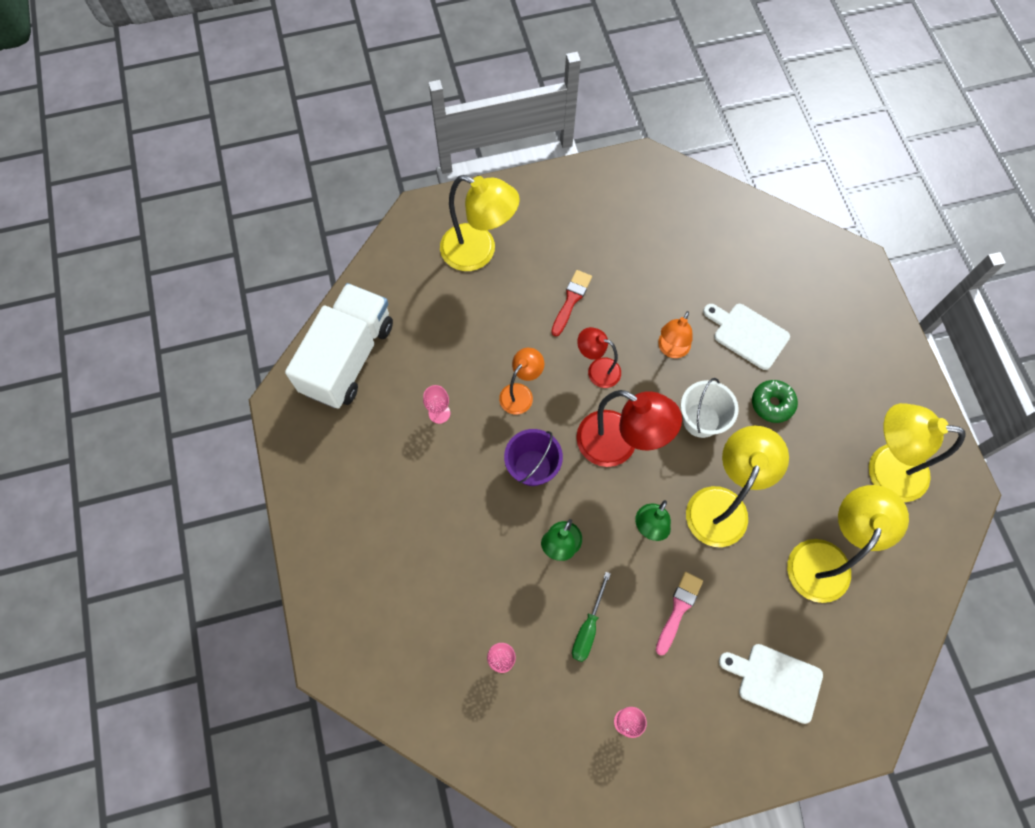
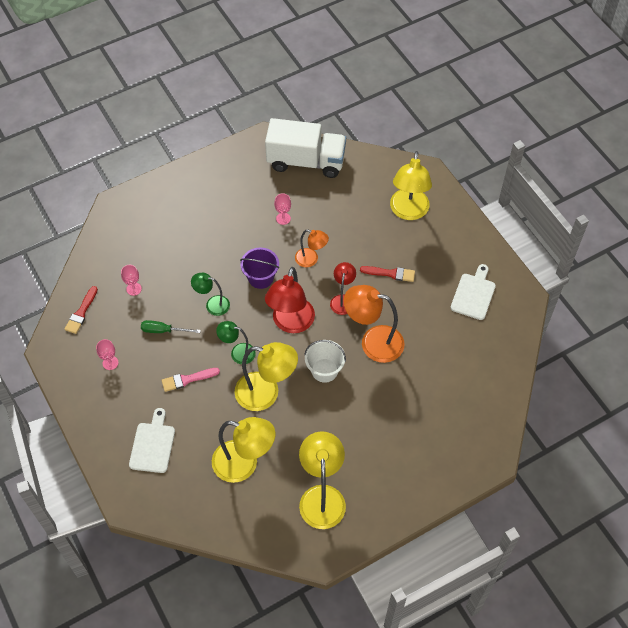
camera: 75 degrees right, 10 degrees down
pink brush [656,572,703,656] -> pink brush turned 150 degrees clockwise [162,368,220,392]
orange lamp [658,311,693,358] -> orange lamp [344,285,404,363], size x1.76
white cutting board [703,304,790,370] -> white cutting board moved to [451,264,496,320]
green donut [752,380,798,423] -> none
none -> red brush [64,286,98,334]

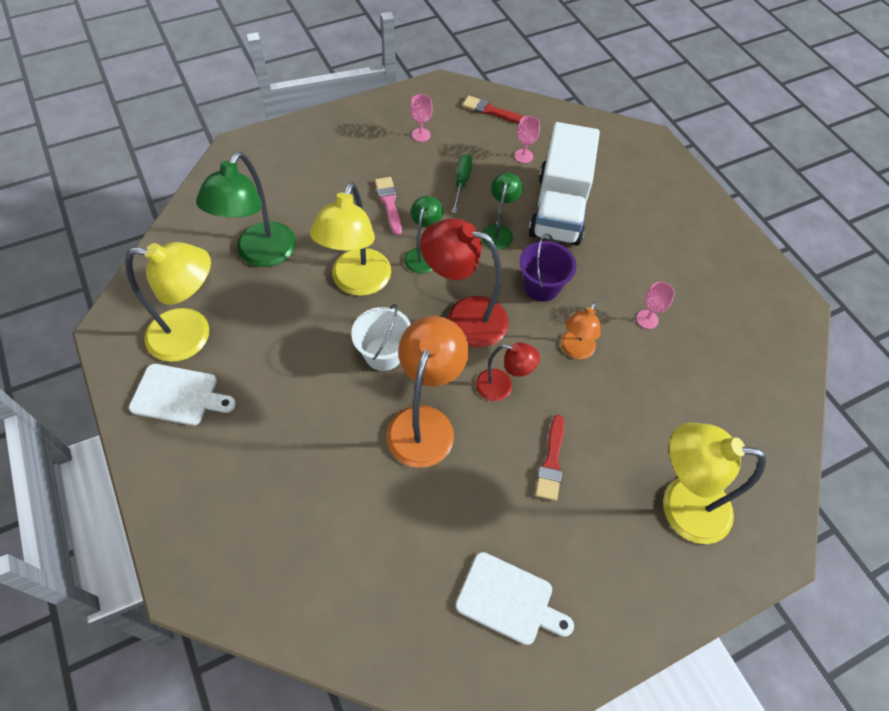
camera: 90 degrees right, 0 degrees up
white cutting board [129,408,175,473] -> white cutting board moved to [129,364,236,426]
yellow lamp [212,417,275,483] -> green lamp [196,152,296,267]
white truck [265,118,346,178] -> white truck moved to [529,122,600,246]

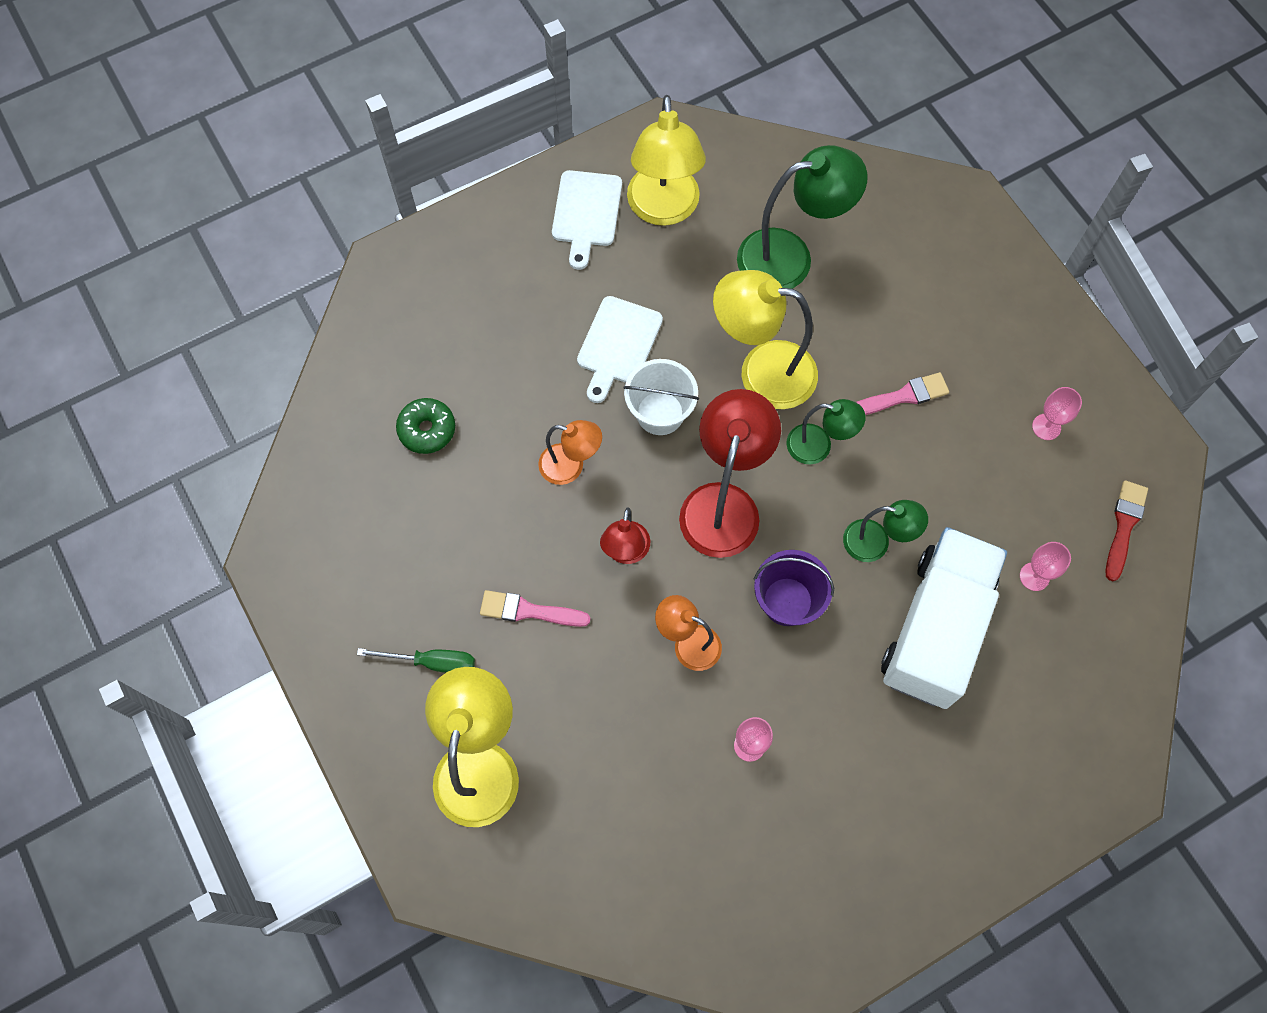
camera: 90 degrees right, 10 degrees up
green lamp [196,152,296,267] -> green lamp turned 150 degrees clockwise [737,145,868,289]
orange lamp [386,316,469,468] -> orange lamp [538,420,602,485], size x0.57
green screwdriver [452,154,472,213] -> green screwdriver moved to [357,648,475,673]
white cutting board [456,552,574,645] -> white cutting board moved to [577,296,663,403]
white truck [529,122,600,246] -> white truck turned 105 degrees clockwise [881,527,1007,709]
red brush [535,415,565,501] -> pink brush [480,590,591,627]
none -> green donut [396,398,455,454]

